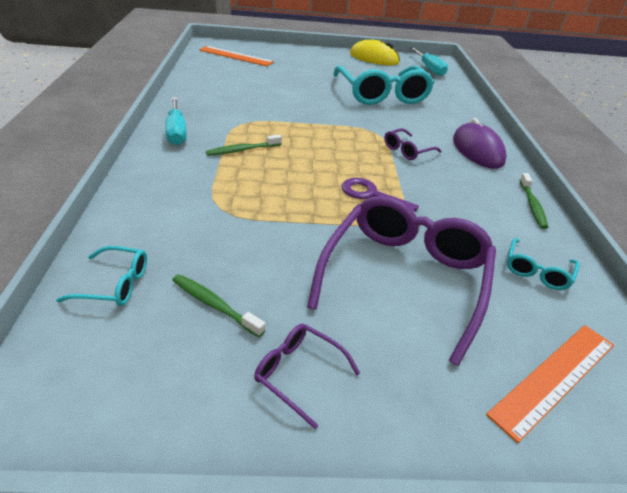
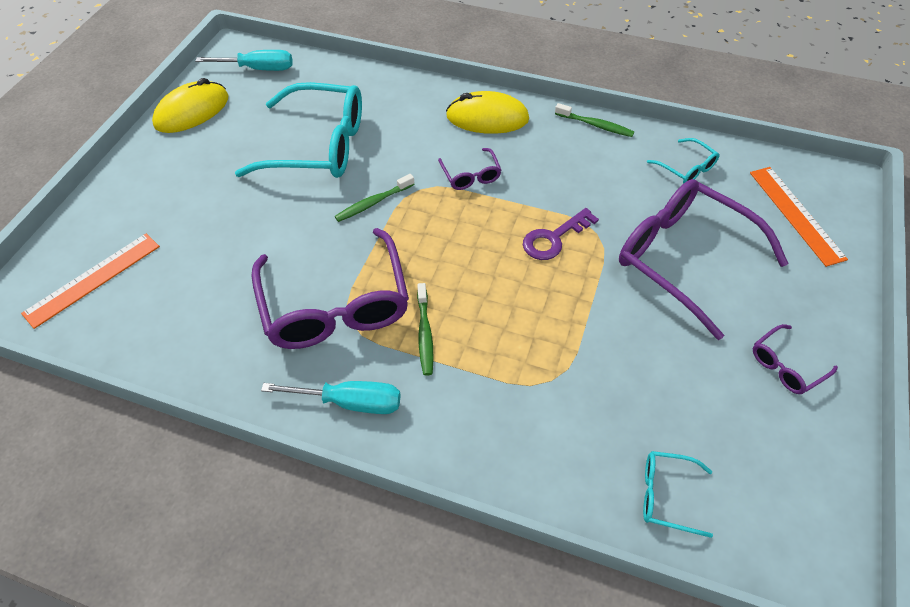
camera: 65 degrees left, 15 degrees up
turquoise glasses [56,246,147,306] -> turquoise glasses turned 105 degrees counterclockwise [643,451,713,538]
green toothbrush [172,274,265,337] -> green toothbrush moved to [335,174,415,222]
purple mouse [453,118,507,169] -> yellow mouse [446,91,529,134]
none -> purple glasses [251,228,409,349]

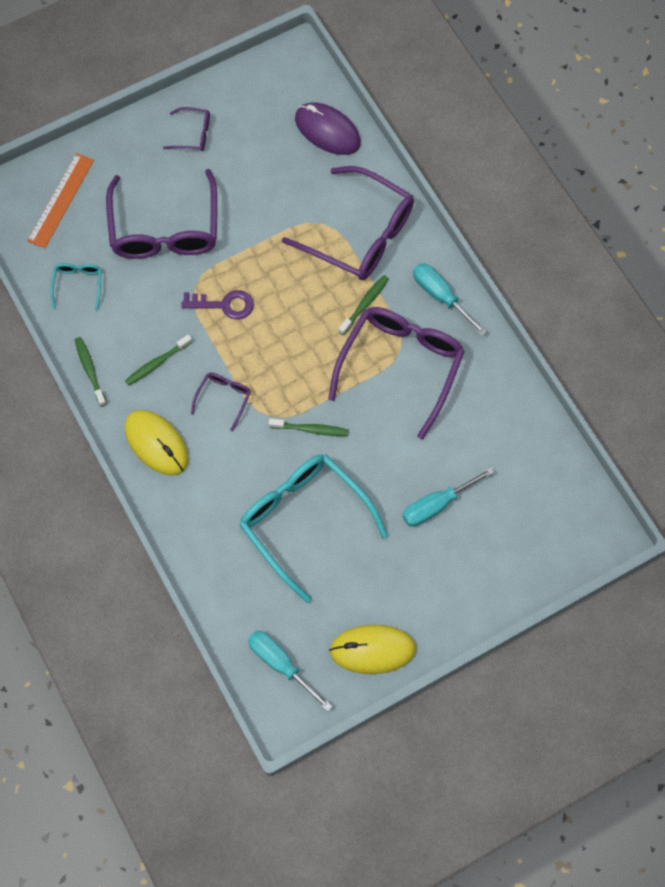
camera: 140 degrees left, 15 degrees up
orange ruler [21,234,160,329] -> none
turquoise glasses [643,451,713,538] -> purple mouse [295,102,361,155]
none -> green toothbrush [125,335,192,386]
none -> purple glasses [282,166,414,280]
none -> turquoise screwdriver [402,467,495,526]

